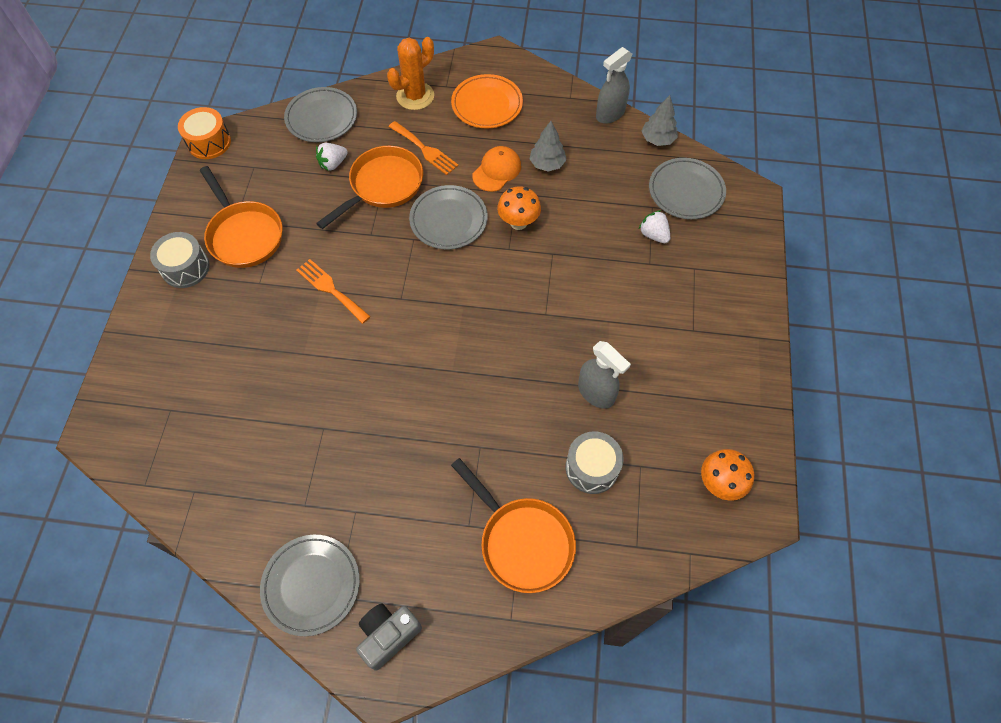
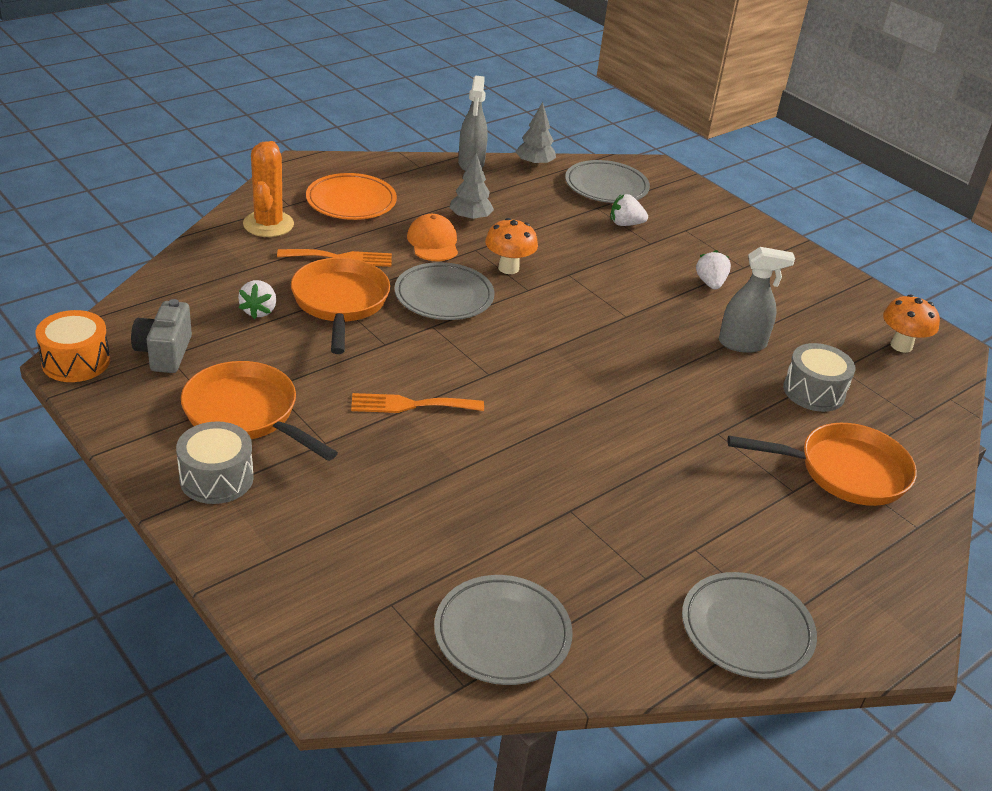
camera: 50 degrees left, 25 degrees down
orange pan [200,166,283,268] -> orange pan turned 150 degrees counterclockwise [181,361,338,461]
grey plate [284,87,357,142] -> grey plate moved to [434,575,573,685]
grey camera [356,603,422,671] -> grey camera moved to [131,299,192,373]
none -> white strawberry [696,250,731,290]

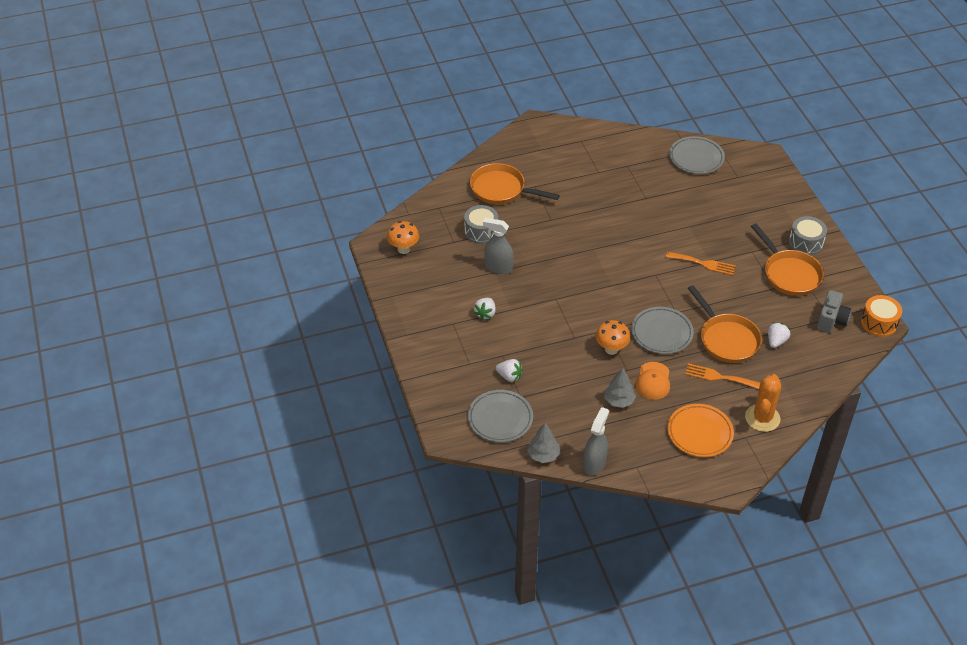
camera: 155 degrees left, 10 degrees up
orange pan [291,258,390,354] -> orange pan turned 45 degrees counterclockwise [688,285,762,363]
grey plate [682,572,817,679] -> none

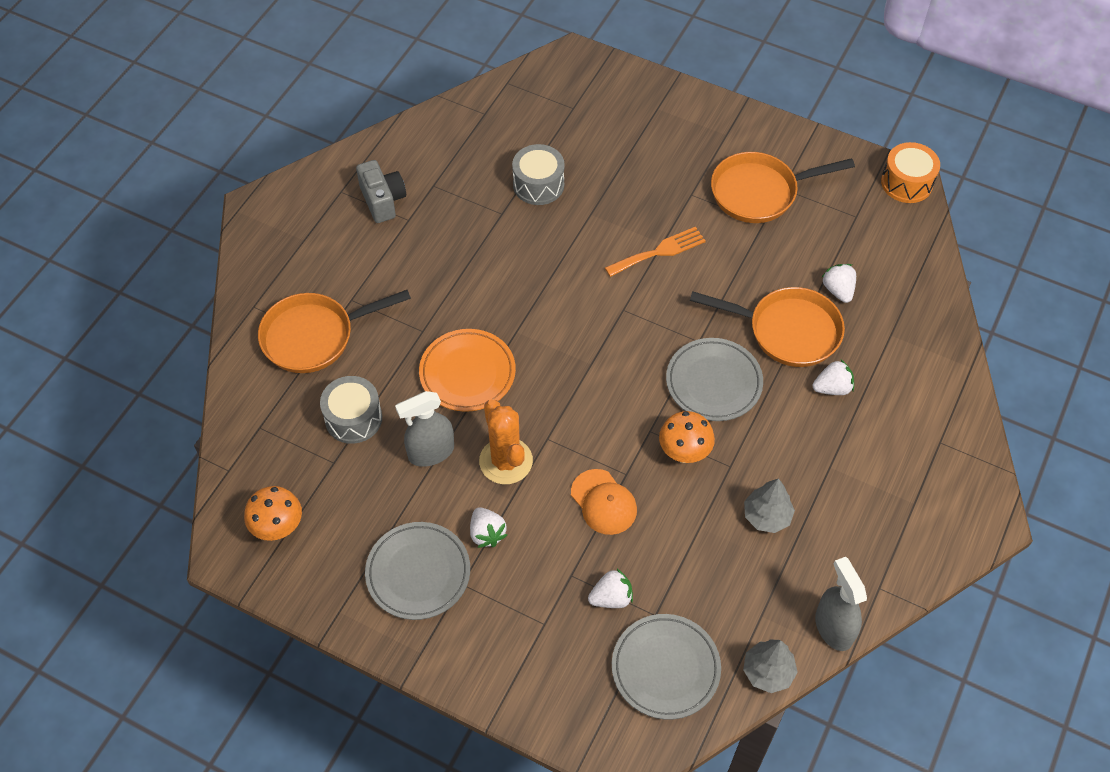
camera: 45 degrees left, 10 degrees up
orange cap [636,362,670,400] -> orange cap moved to [571,469,637,535]
orange plate [667,404,734,457] -> orange plate moved to [419,329,516,412]
grey plate [669,136,725,174] -> grey plate moved to [365,522,470,620]
orange fork [685,363,760,389] -> white strawberry [813,360,854,395]
orange cactus [745,374,781,432] -> orange cactus moved to [479,399,533,484]
orange pan [751,224,824,296] -> orange pan turned 150 degrees clockwise [711,152,855,223]
grey drum [789,216,827,255] -> grey drum moved to [512,144,565,205]
grey camera [817,290,851,333] -> grey camera moved to [356,160,406,223]

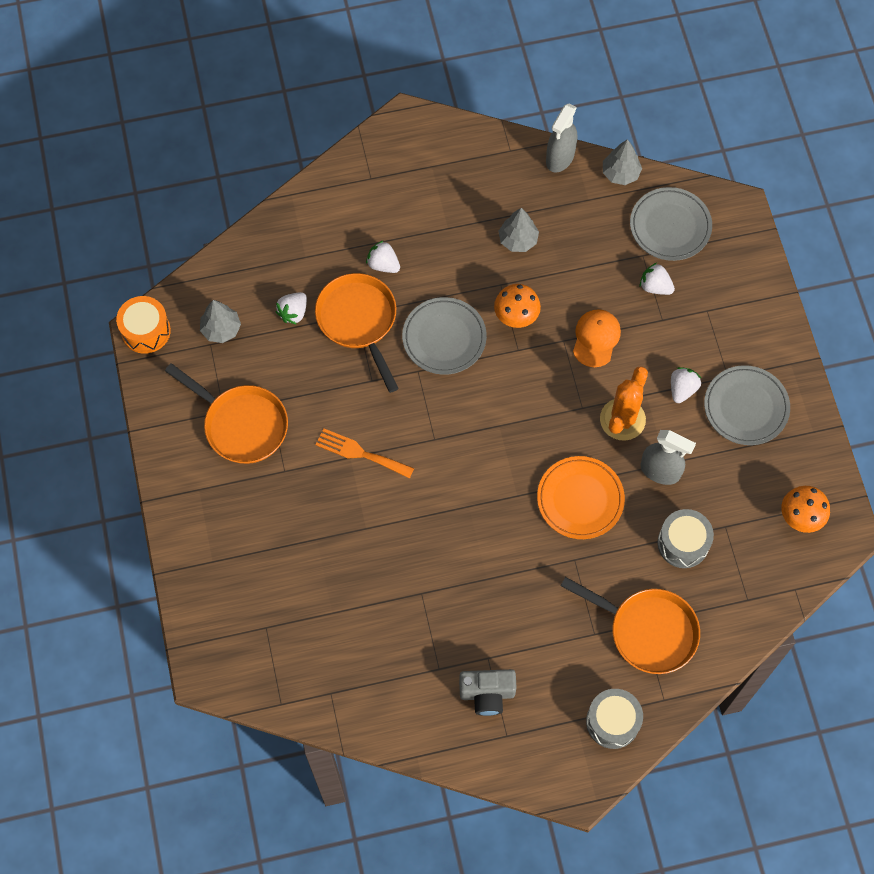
camera: 130 degrees left, 10 degrees up
grey camera [356,160,406,223] -> grey camera turned 120 degrees counterclockwise [459,669,517,716]
grey drum [512,144,565,205] -> grey drum moved to [586,689,643,749]
none -> grey tree [200,300,241,343]

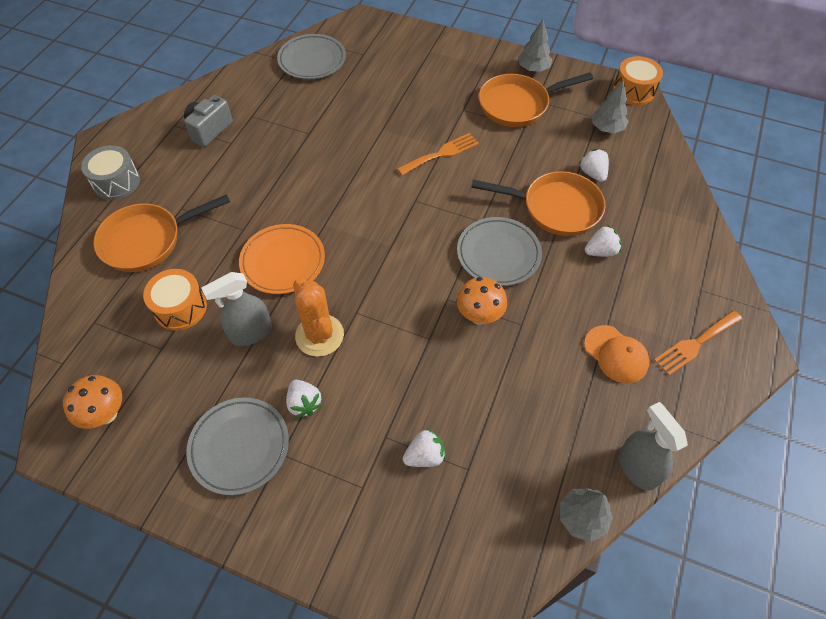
camera: 125 degrees right, 10 degrees down
grey tree [498,208,539,252] -> grey tree moved to [518,19,552,72]
orange cap [573,309,621,367] -> orange cap moved to [584,325,649,383]
grey plate [630,187,712,261] -> grey plate moved to [277,34,346,79]
grey drum [658,509,714,568] -> orange drum [143,269,207,331]
none -> orange fork [654,311,742,375]

